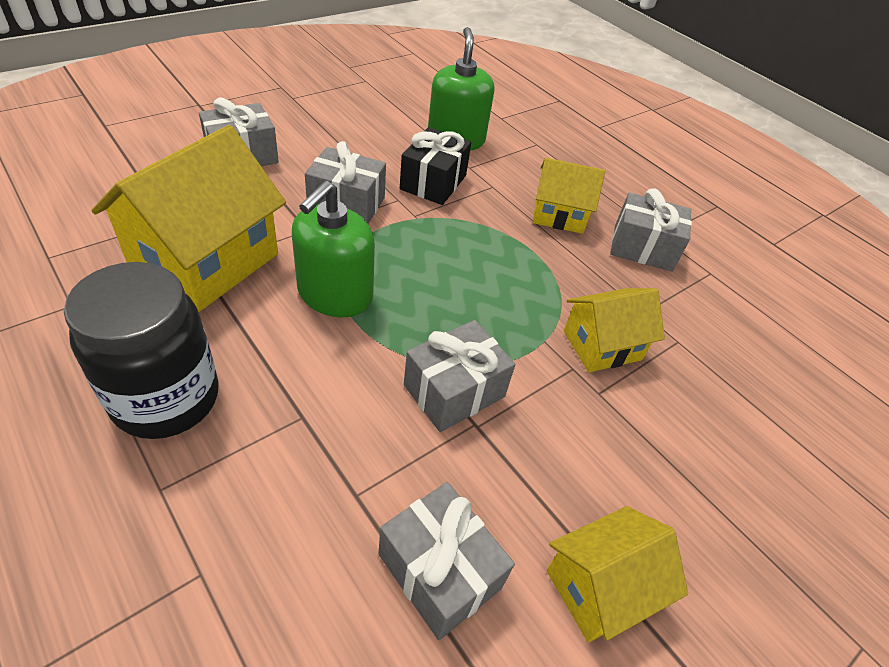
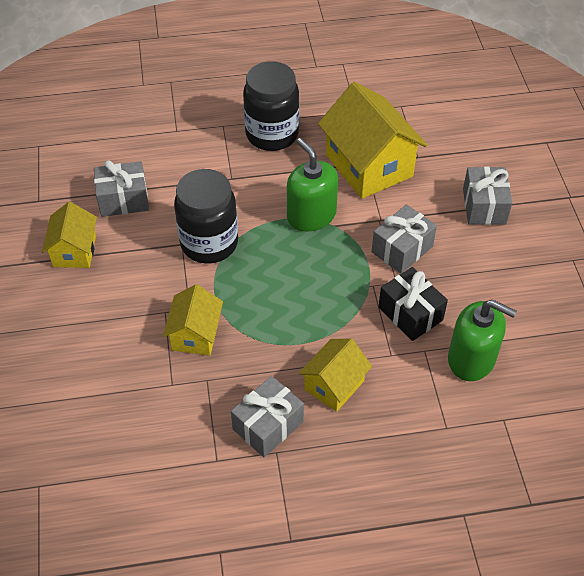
camera: 125 degrees right, 5 degrees up
grey gift [404,320,515,432] -> black jar [174,169,238,263]

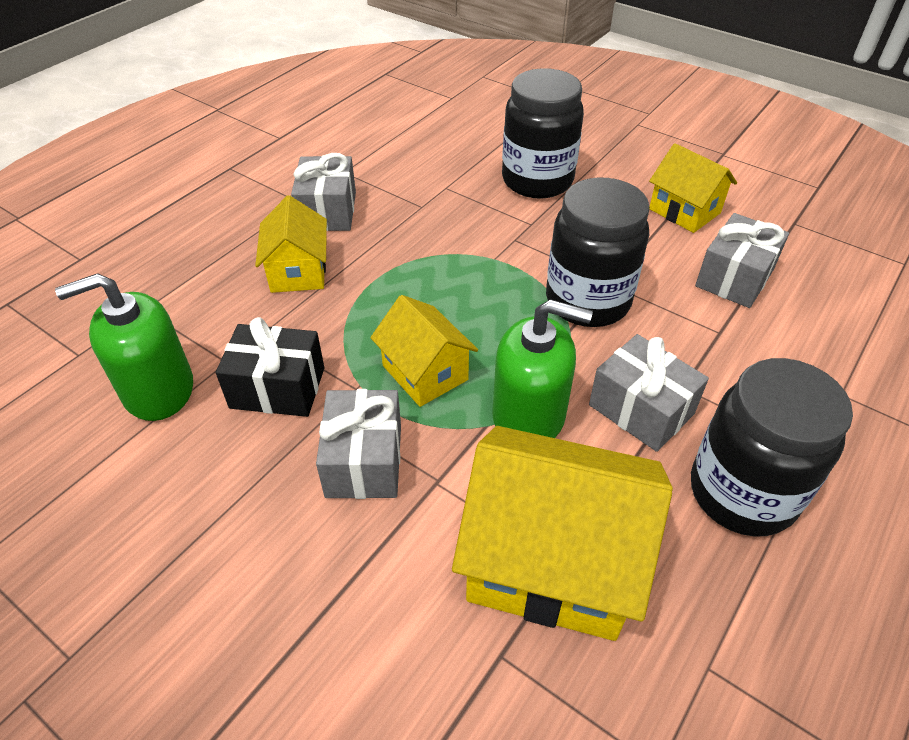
camera: 135 degrees right, 5 degrees down
yellow house [163,284,223,356] -> yellow house moved to [370,295,478,407]
grey gift [463,167,512,225] -> grey gift moved to [589,334,709,452]
none -> black jar [502,68,584,199]

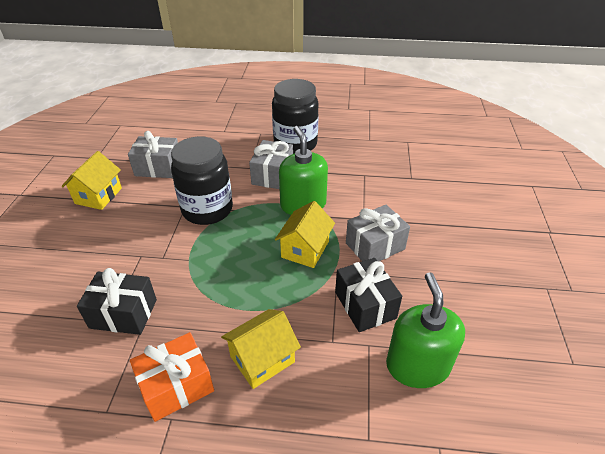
camera: 120 degrees left, 5 degrees down
green soap dispenser [55,273,193,421] -> green soap dispenser turned 135 degrees counterclockwise [386,272,465,388]
grey gift [291,153,356,231] -> orange gift [130,332,214,422]
yellow house [452,426,673,641] -> none
black jar [502,68,584,199] -> none
none -> black gift [77,268,157,335]

